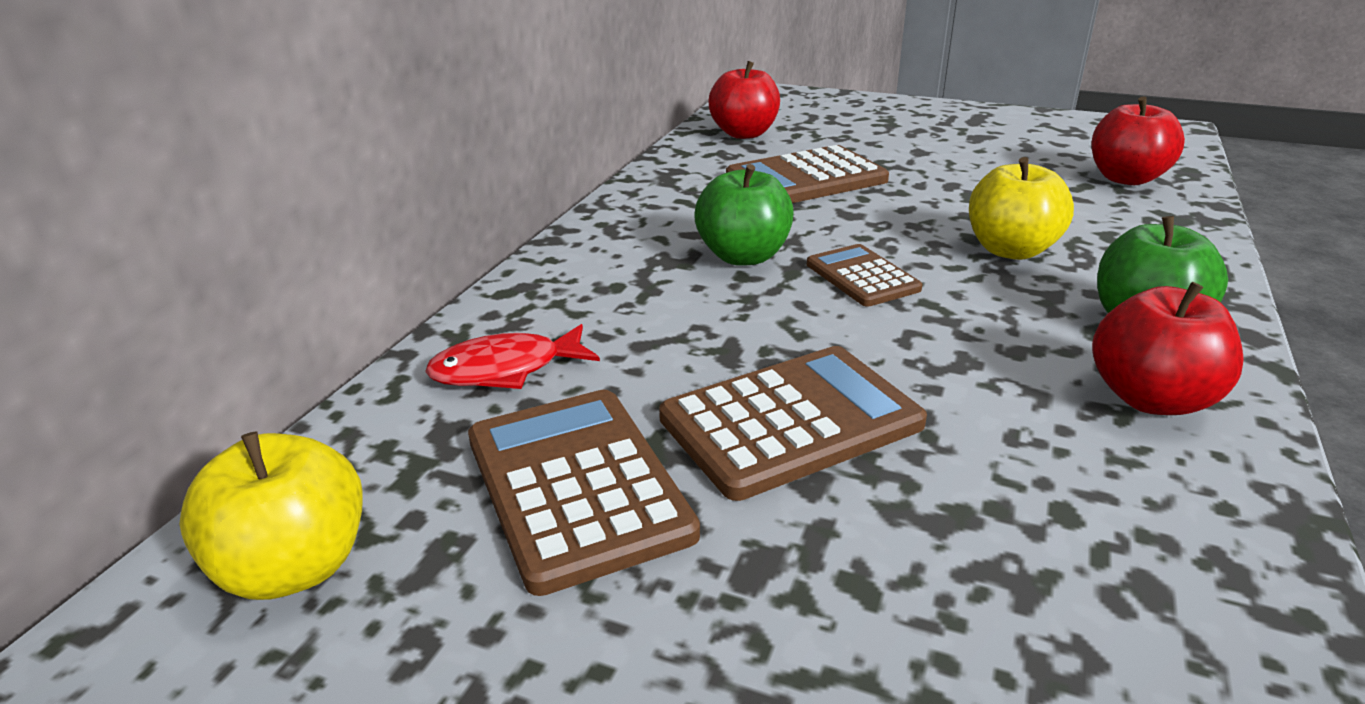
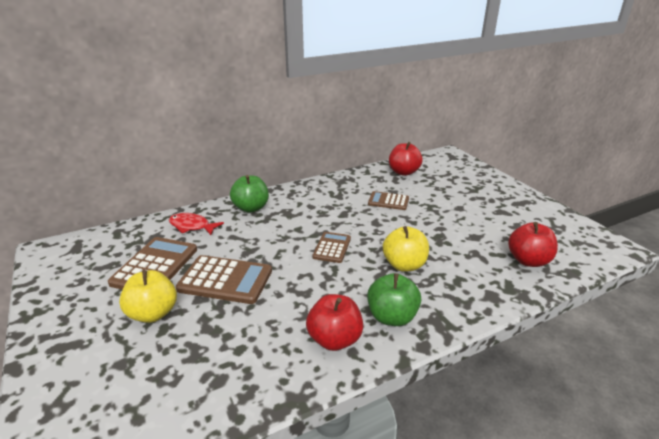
camera: 40 degrees right, 0 degrees up
yellow apple [179,432,363,600] -> yellow apple moved to [119,270,177,323]
green apple [694,164,794,266] -> green apple moved to [230,175,269,213]
brown calculator [726,145,889,203] -> brown calculator [368,191,409,210], size x0.60

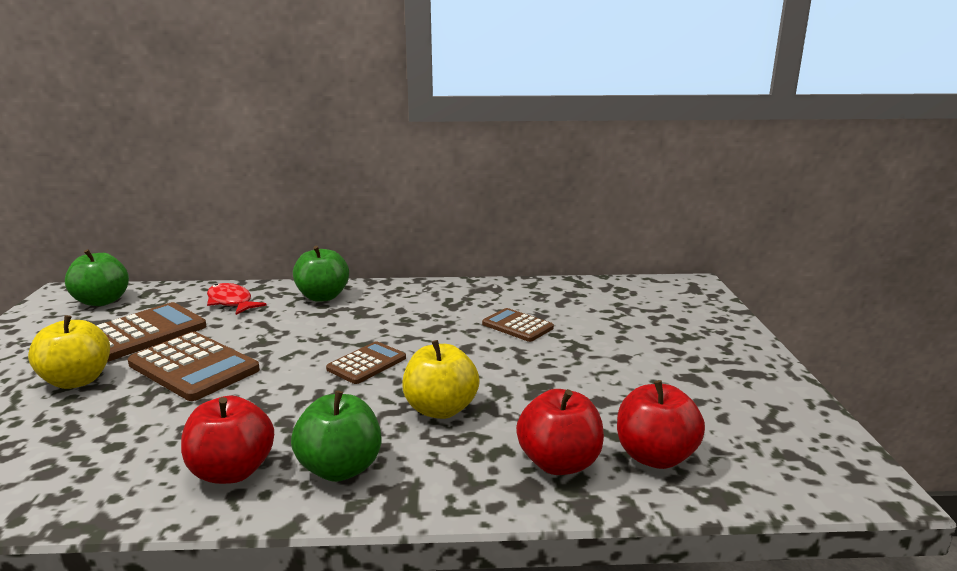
camera: 25 degrees right, 10 degrees down
red apple [389,142,423,176] -> red apple moved to [516,389,604,475]
none -> green apple [65,249,129,306]

